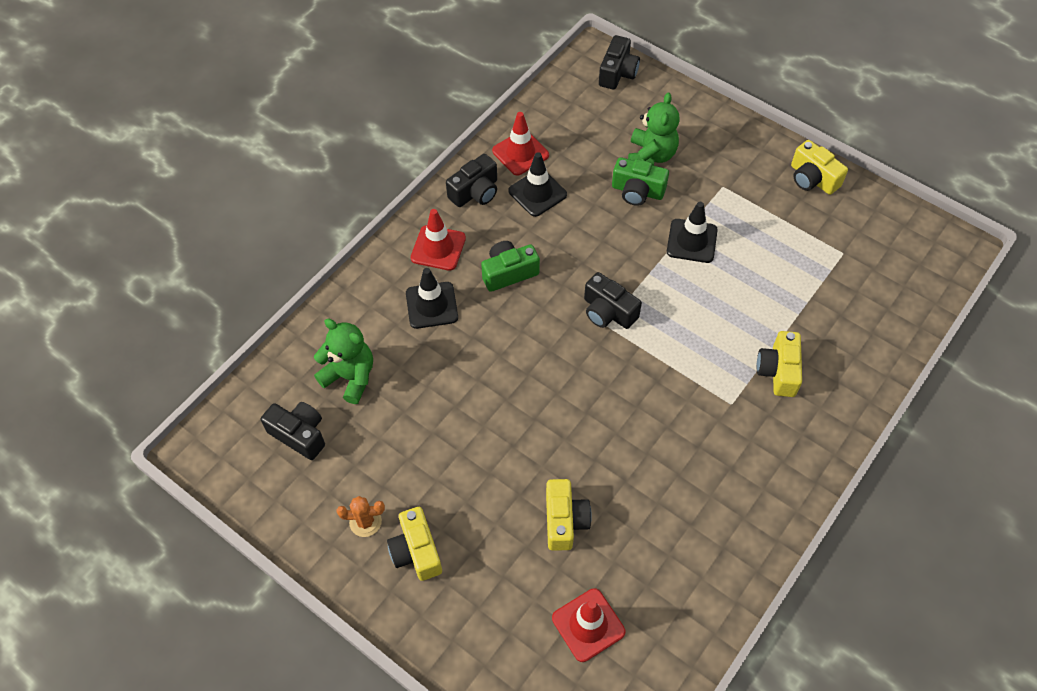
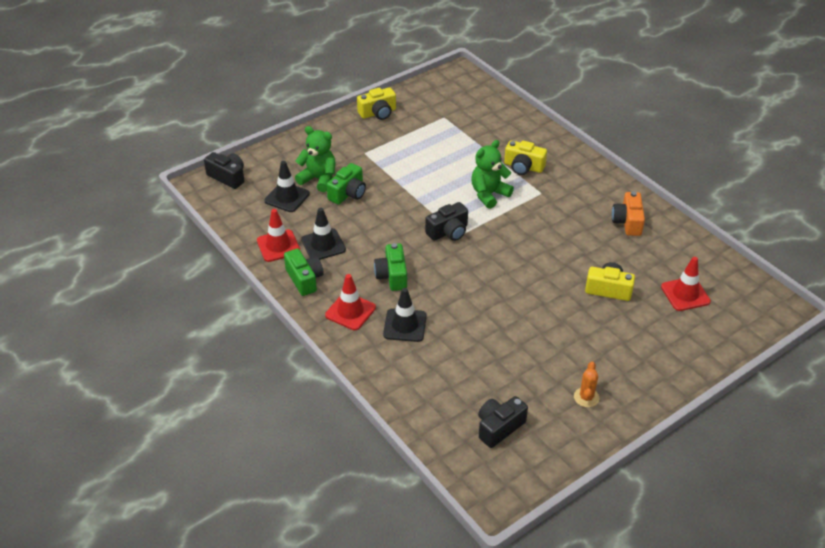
camera: 75 degrees left, 15 degrees down
green teddy bear [314,319,373,404] -> green teddy bear moved to [471,140,514,209]
yellow camera [387,507,442,581] -> none
black camera [446,154,497,207] -> green camera [284,248,324,296]
black traffic cone [667,202,718,263] -> black traffic cone moved to [265,161,310,212]
none -> orange camera [612,191,645,236]

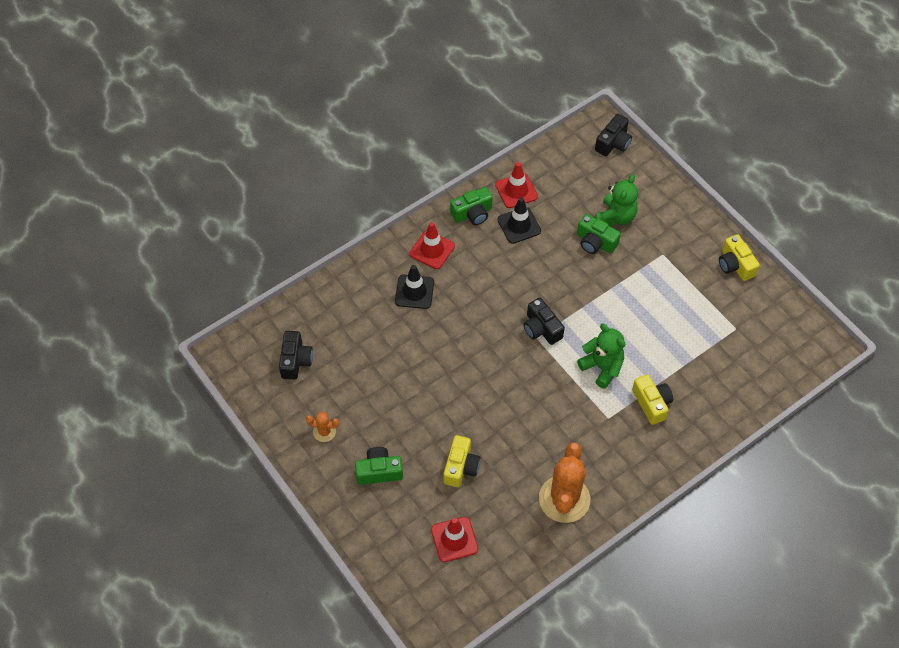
camera: 90 degrees right, 15 degrees up
black traffic cone [265,161,310,212] -> none
green camera [374,243,407,291] -> green camera moved to [355,447,403,485]
black camera [478,396,528,448] -> black camera turned 45 degrees clockwise [279,331,313,379]
yellow camera [504,140,547,175] -> yellow camera turned 135 degrees clockwise [632,374,673,425]
orange camera [612,191,645,236] -> orange cactus [539,442,591,523]

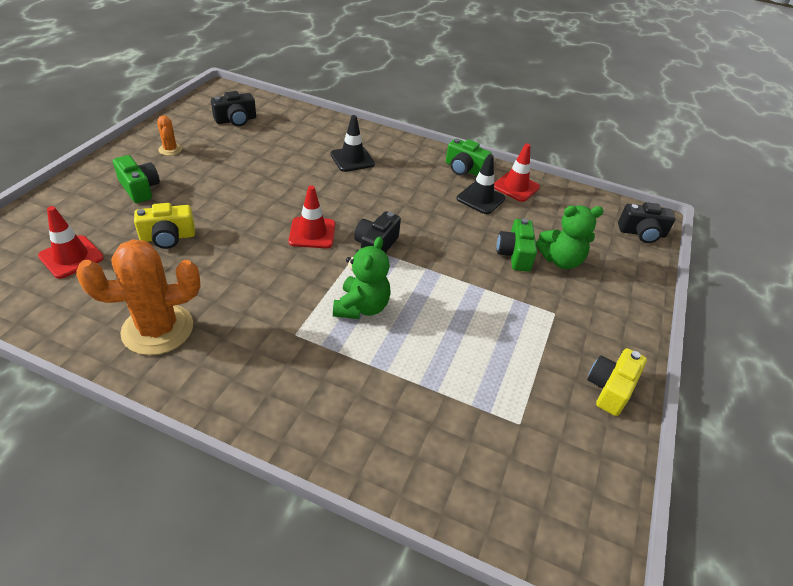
camera: 55 degrees right, 15 degrees down
red traffic cone [410,222,455,269] -> red traffic cone moved to [289,186,335,248]
yellow camera [632,374,673,425] -> none

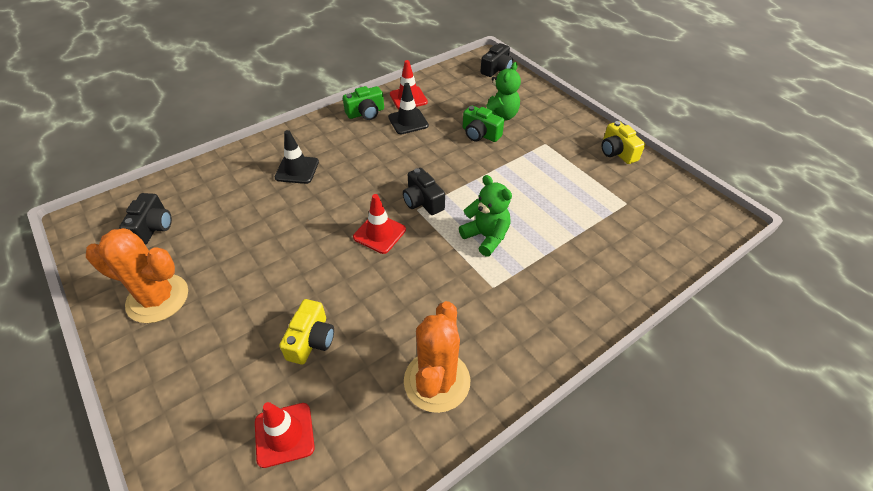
camera: 55 degrees left, 5 degrees up
green camera [113,155,160,203] -> none
orange cactus [157,115,182,156] -> orange cactus [86,228,188,323], size x2.18

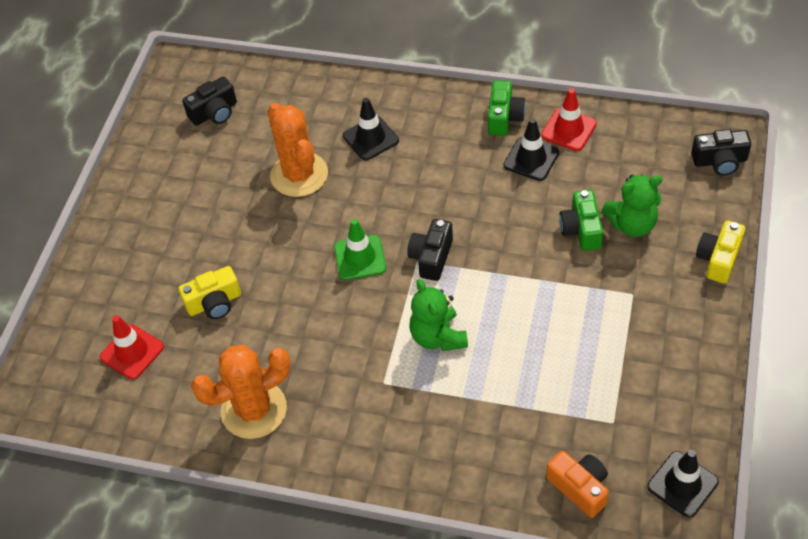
camera: 55 degrees right, 5 degrees up
orange cactus [86,228,188,323] -> orange cactus moved to [267,103,328,197]
green camera [343,86,384,120] -> green camera turned 105 degrees counterclockwise [488,80,526,136]
red traffic cone [353,194,406,254] -> green traffic cone [334,219,386,280]
green teddy bear [459,175,512,257] -> green teddy bear turned 150 degrees clockwise [409,279,468,351]
yellow camera [601,121,645,164] -> yellow camera moved to [696,220,745,283]
none -> orange camera [546,451,609,518]
none -> black traffic cone [647,450,719,518]

